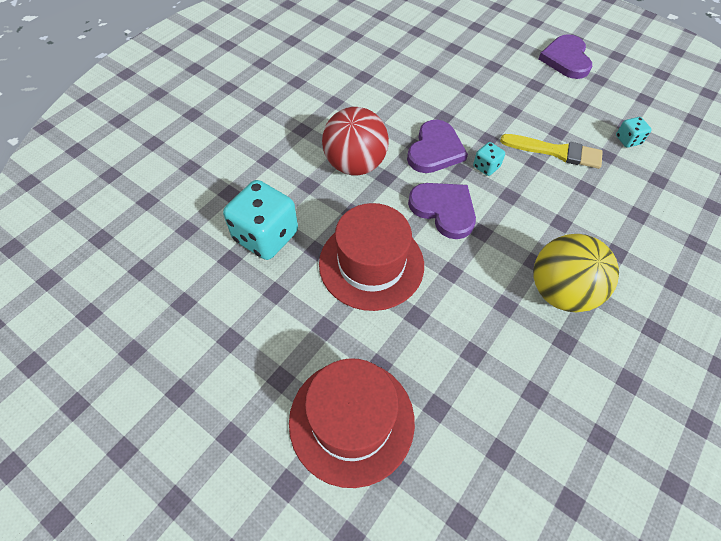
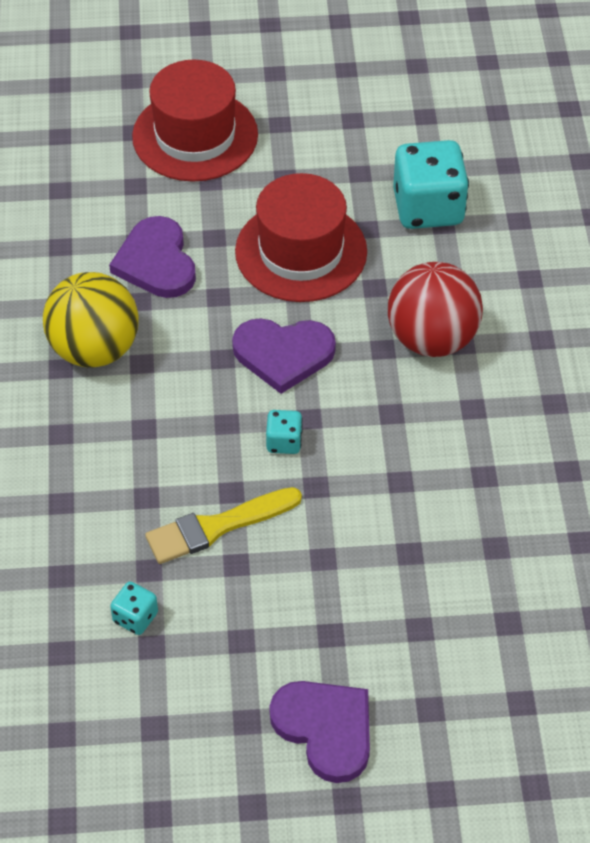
camera: 140 degrees right, 5 degrees down
purple heart [407,120,468,173] -> purple heart moved to [109,216,196,298]

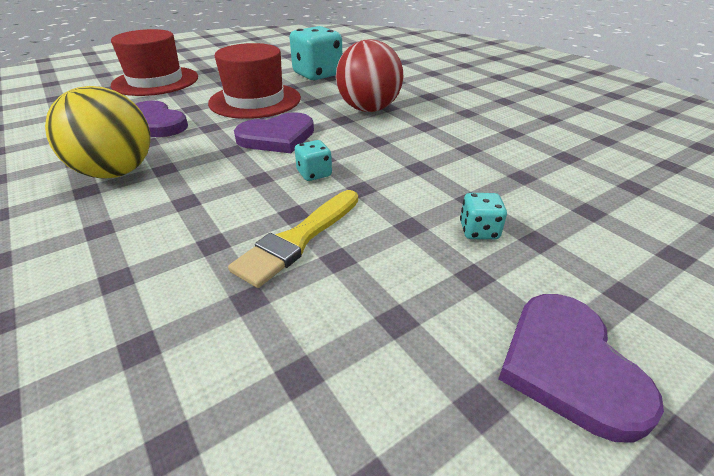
camera: 30 degrees left, 15 degrees down
turquoise dice [110,582,158,635] -> turquoise dice moved to [460,193,507,239]
purple heart [270,681,370,783] -> purple heart turned 120 degrees counterclockwise [498,294,664,442]

